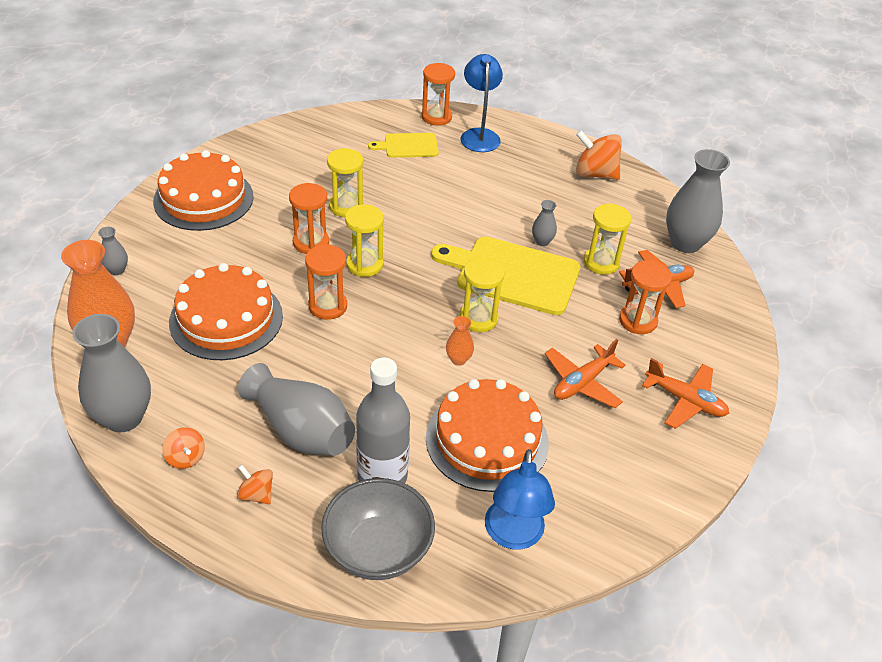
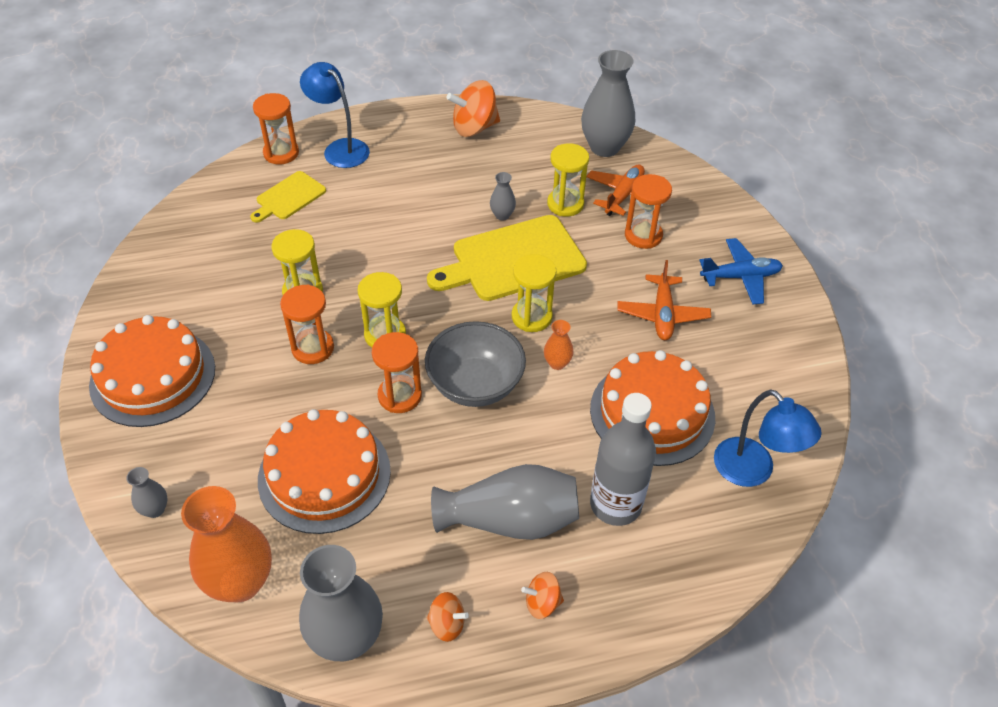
camera: 40 degrees left, 5 degrees up
grey bowl [321,478,435,580] -> grey bowl moved to [425,321,526,407]
orange plane [642,358,729,429] -> blue plane [699,238,783,305]

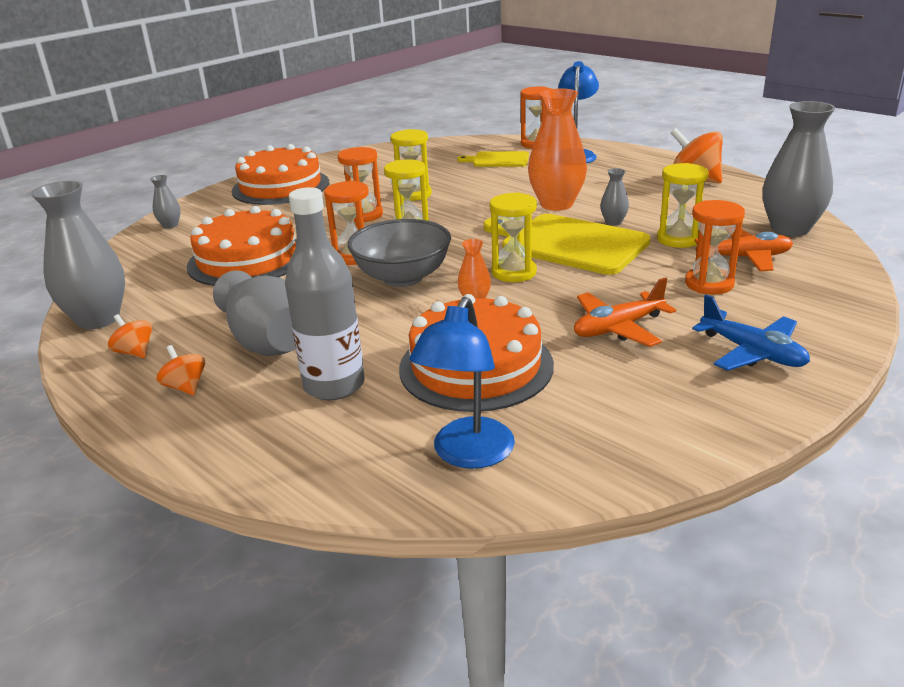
camera: 60 degrees right, 20 degrees down
orange vase [181,486,272,602] -> orange vase moved to [528,88,587,211]
orange spinning top [427,592,469,642] -> orange spinning top turned 150 degrees clockwise [108,314,152,358]

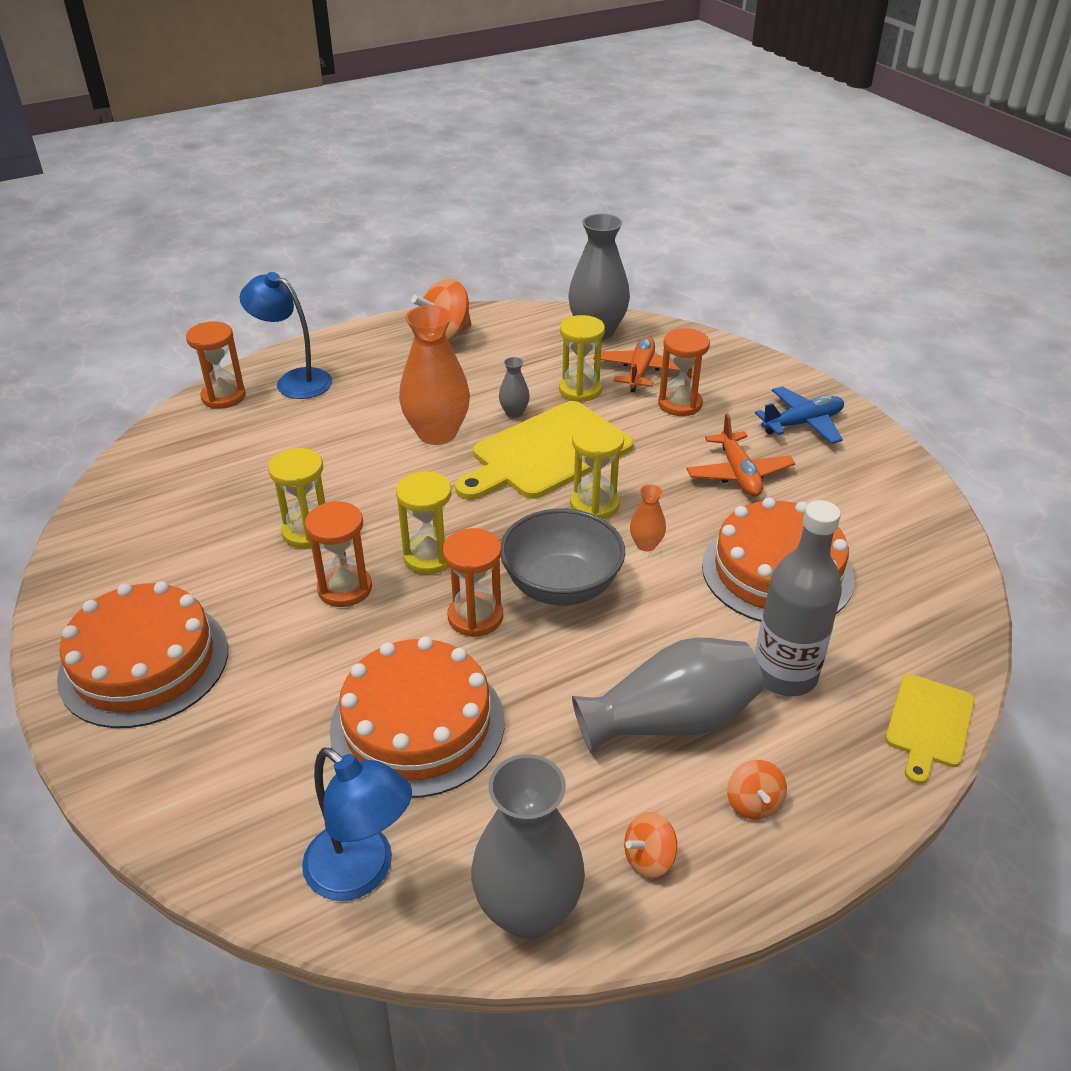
camera: 75 degrees left, 10 degrees up
grey vase [150,175,181,229] -> none
orange spinning top [156,345,205,396] -> orange spinning top turned 75 degrees counterclockwise [727,760,787,820]
blue lamp [409,297,515,469] -> blue lamp moved to [302,748,412,901]
yellow cutting board [457,151,529,167] -> yellow cutting board moved to [885,674,975,784]

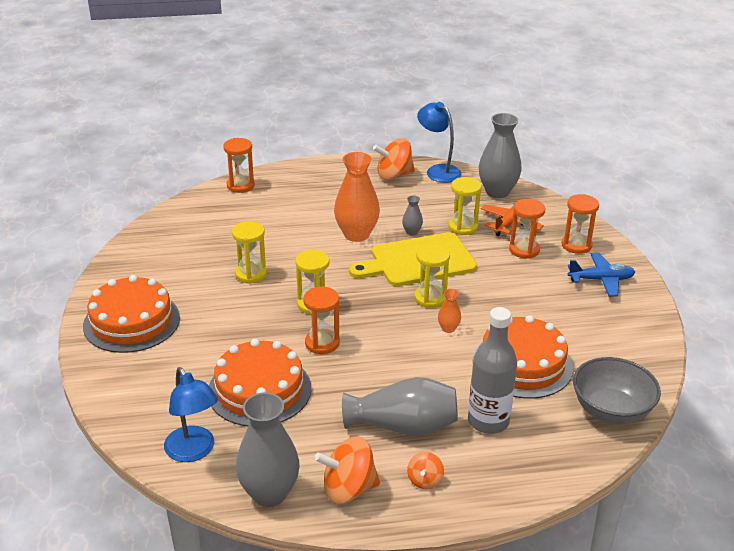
camera: 20 degrees right, 5 degrees down
blue lamp [240,272,332,399] -> blue lamp moved to [417,102,462,183]
orange hourglass [305,501,372,607] -> orange hourglass moved to [562,194,599,254]
grey bowl [501,509,625,605] -> grey bowl moved to [573,357,661,425]
orange spinning top [624,812,677,878] -> orange spinning top [314,437,380,504], size x1.86
orange plane [687,413,795,497] -> none
yellow cutting board [885,674,975,784] -> none

